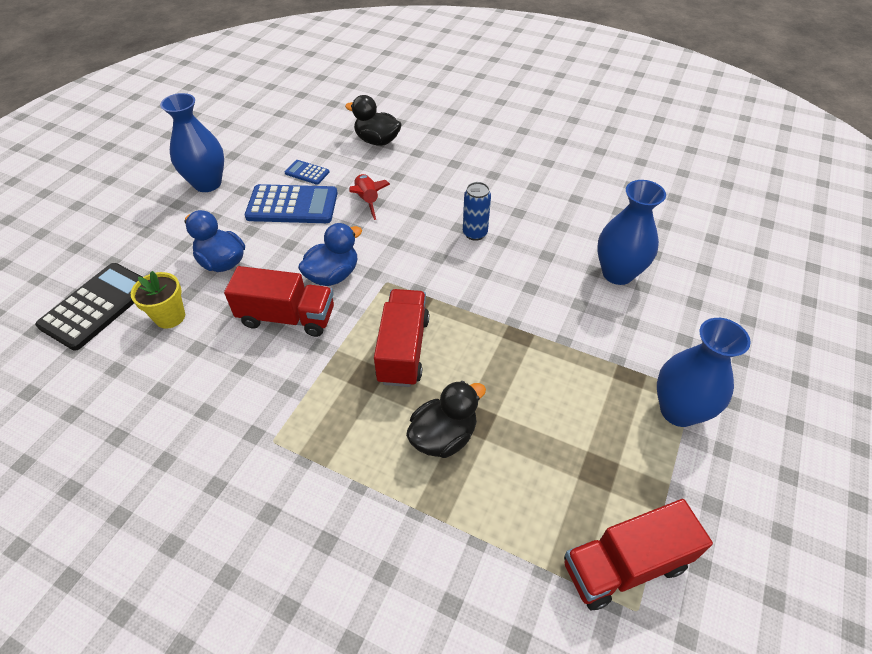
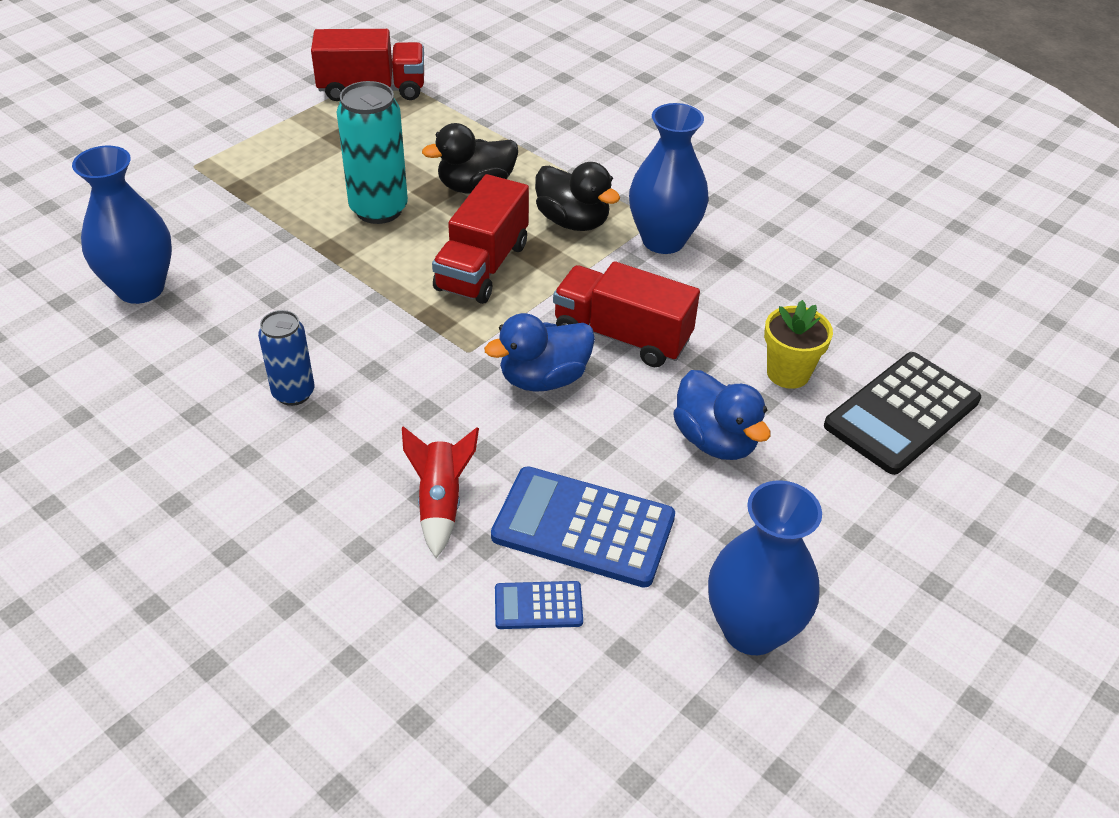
camera: 165 degrees left, 5 degrees down
blue calculator [285,160,330,185] -> blue calculator turned 135 degrees clockwise [495,581,583,629]
black duck [345,95,402,146] -> black duck moved to [535,162,620,231]
blue vase [657,318,751,427] -> blue vase moved to [629,103,709,254]
none -> turquoise can [337,81,408,224]

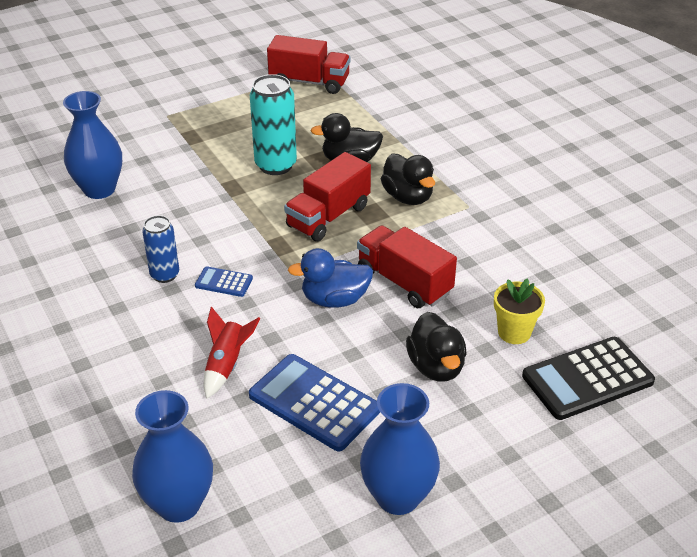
camera: 20 degrees right, 5 degrees down
blue calculator [495,581,583,629] -> blue calculator moved to [195,266,253,297]
blue vase [629,103,709,254] -> blue vase moved to [132,390,213,523]
blue duck [673,370,771,460] -> black duck [406,312,467,382]

